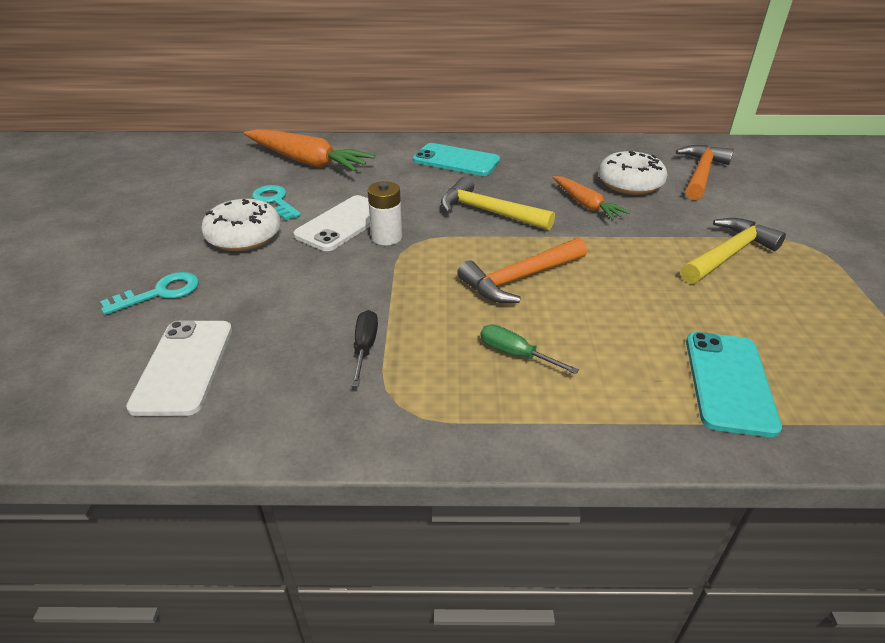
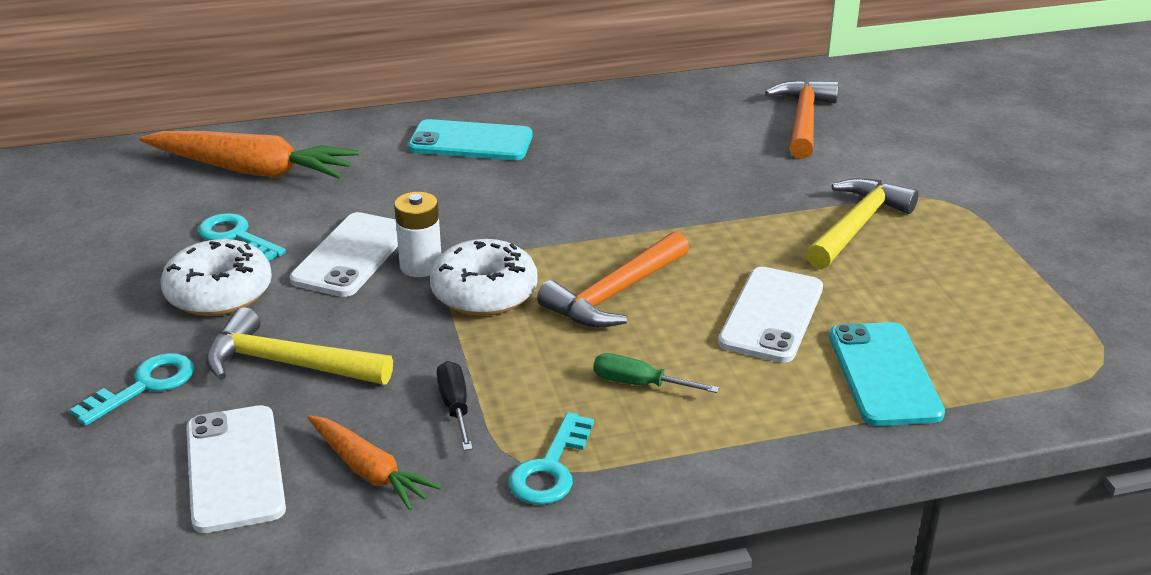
camera: 15 degrees left, 5 degrees down
yellow hammer [441,177,555,230] -> yellow hammer moved to [206,307,393,385]
orange carrot [553,176,630,220] -> orange carrot moved to [308,416,441,510]
white donut [598,151,667,195] -> white donut moved to [430,239,538,316]
none -> turquoise key [509,412,594,505]
none -> white phone [718,267,823,363]

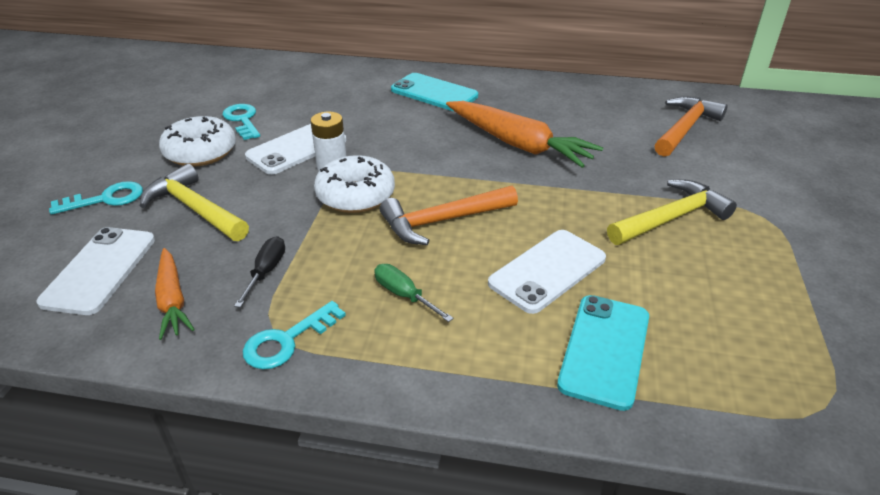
camera: 25 degrees right, 5 degrees up
orange carrot [140,131,359,179] -> orange carrot moved to [446,101,603,168]

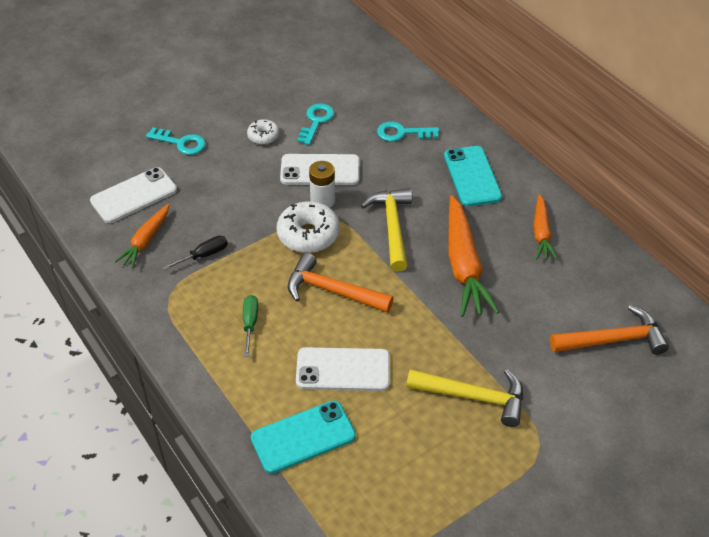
camera: 45 degrees right, 10 degrees up
yellow hammer [140,164,249,241] -> yellow hammer moved to [361,188,412,272]
white donut [159,116,236,167] -> white donut [247,119,279,145], size x0.56
turquoise key [243,301,346,369] -> turquoise key moved to [377,122,439,141]
none -> orange carrot [533,194,557,260]

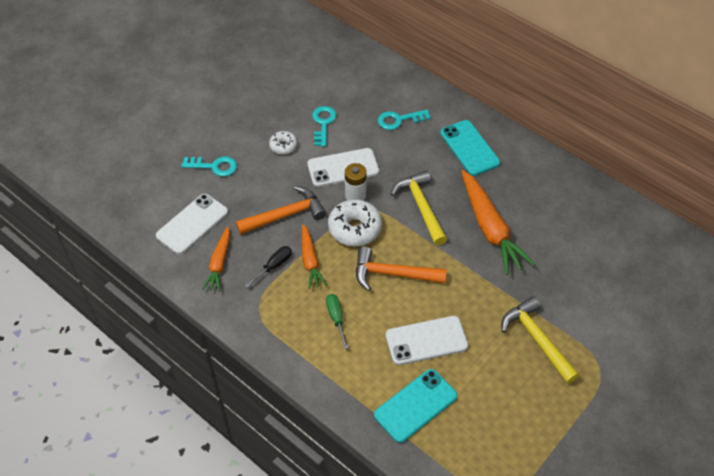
camera: 15 degrees left, 5 degrees up
yellow hammer [406,369,523,427] -> yellow hammer turned 120 degrees counterclockwise [502,297,579,384]
orange carrot [533,194,557,260] -> orange carrot moved to [302,224,327,289]
orange hammer [550,305,669,355] -> orange hammer moved to [236,186,326,235]

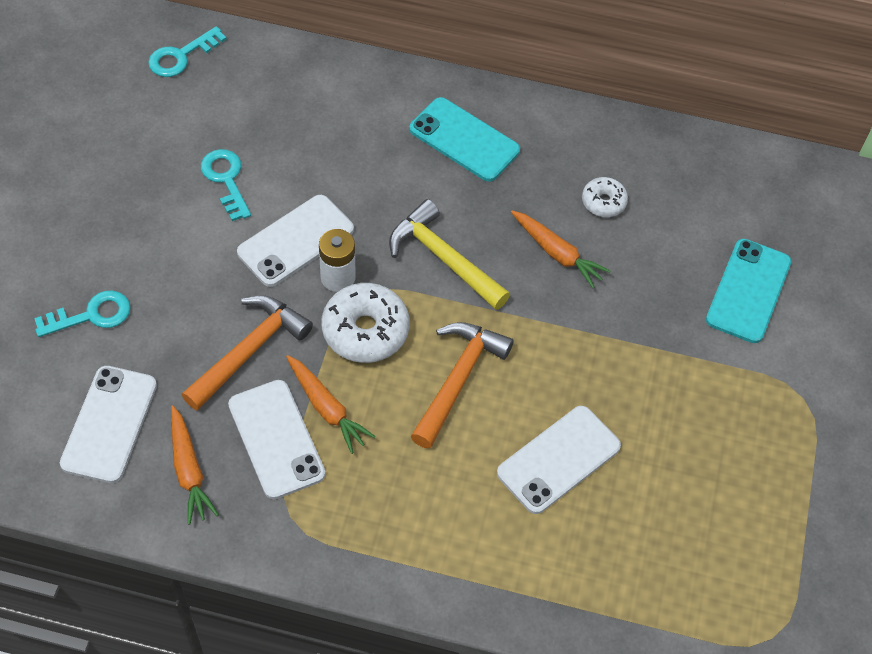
camera: 30 degrees left, 5 degrees up
black screwdriver [245,246,292,287] -> white phone [228,380,325,499]
white donut [269,131,297,154] -> white donut moved to [582,177,628,217]
green screwdriver [326,294,348,349] -> none
orange hammer [356,247,447,291] -> orange hammer turned 135 degrees clockwise [411,322,514,449]
turquoise phone [374,369,457,443] -> turquoise phone moved to [706,239,791,343]
turquoise key [378,109,430,130] -> turquoise key moved to [148,26,227,77]
orange carrot [461,170,535,275] -> orange carrot [511,211,610,288], size x0.57
yellow hammer [502,297,579,384] -> none

